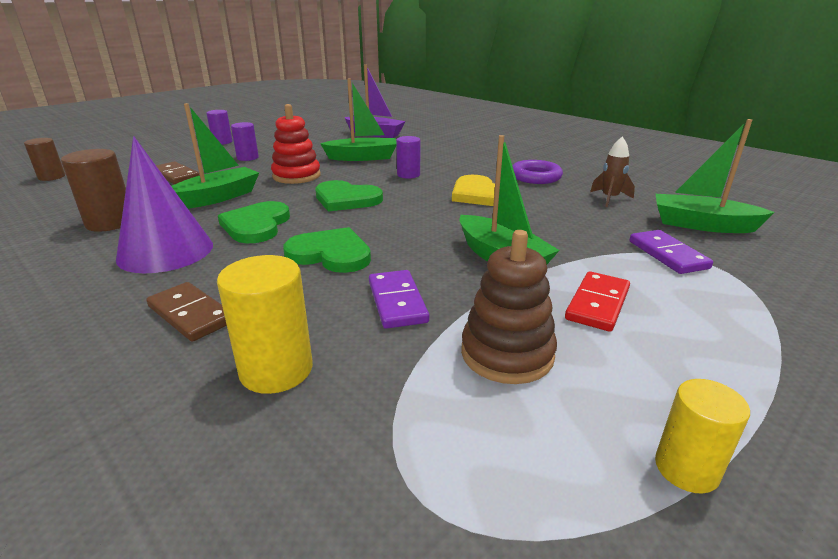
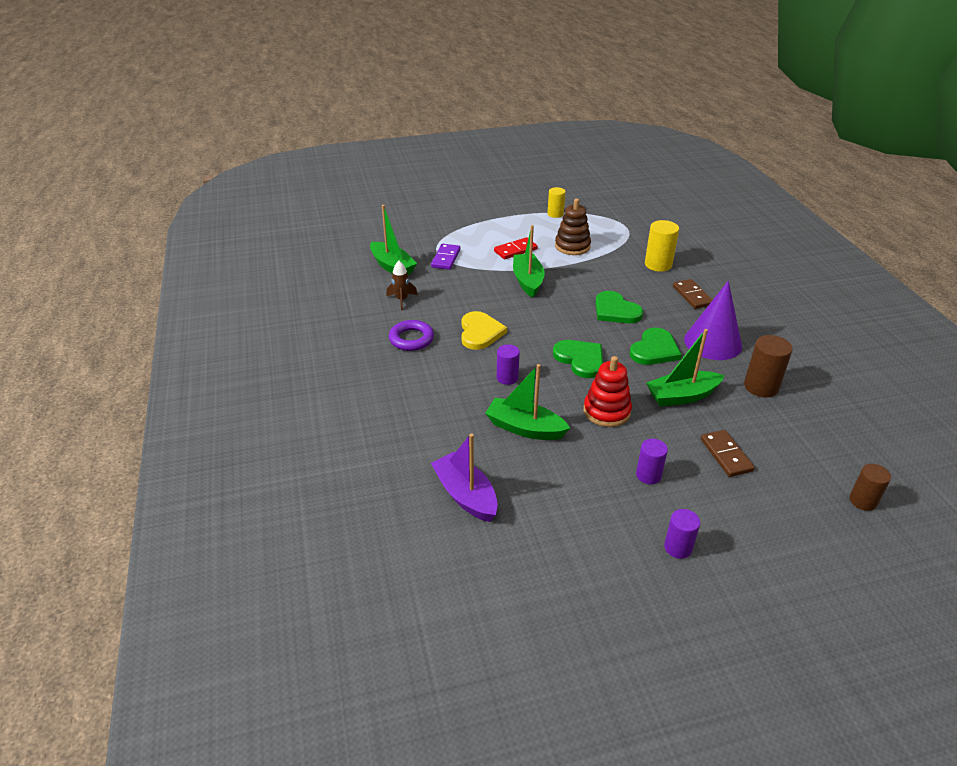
camera: 150 degrees left, 10 degrees up
purple domino [369,270,429,329] -> none

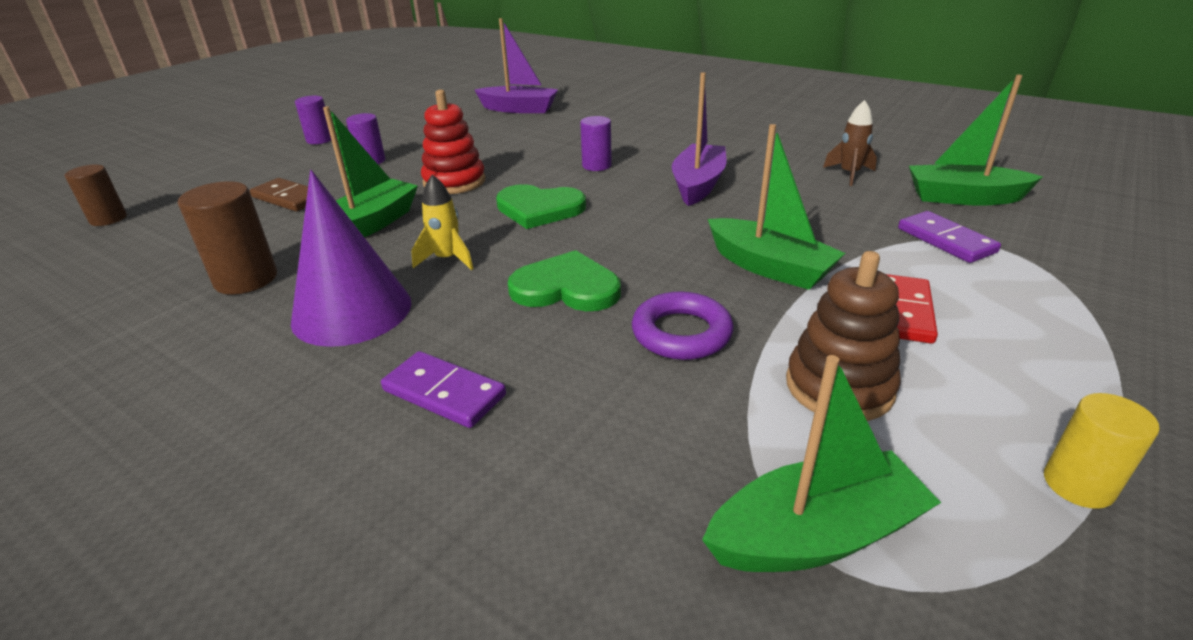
camera: 140 degrees right, 5 degrees down
purple ring [389,320,434,351] -> purple ring moved to [632,292,733,360]
yellow heart [461,311,507,350] -> purple boat [672,72,727,206]
green boat [485,364,570,440] -> green boat moved to [702,355,941,572]
green heart [629,328,682,365] -> yellow rocket [411,175,474,270]
yellow cylinder [645,220,679,272] -> none
brown domino [673,279,713,309] -> purple domino [381,351,506,428]

